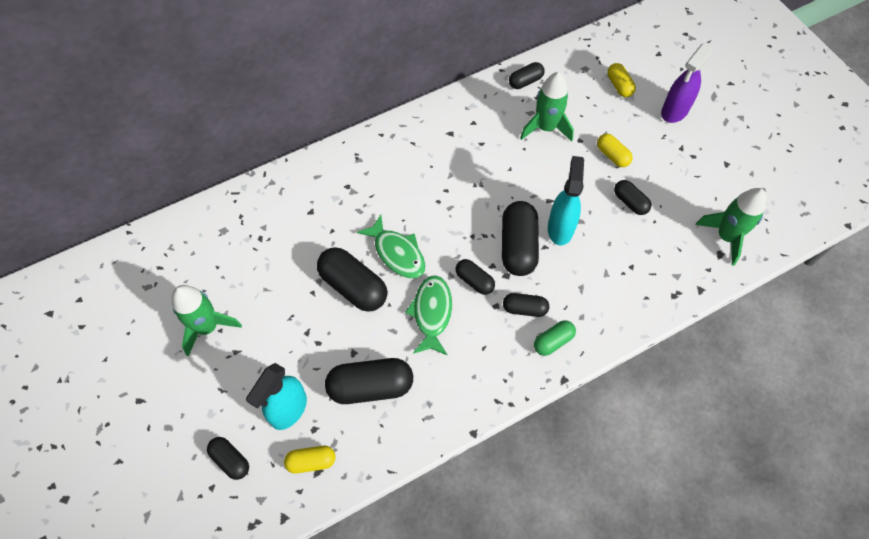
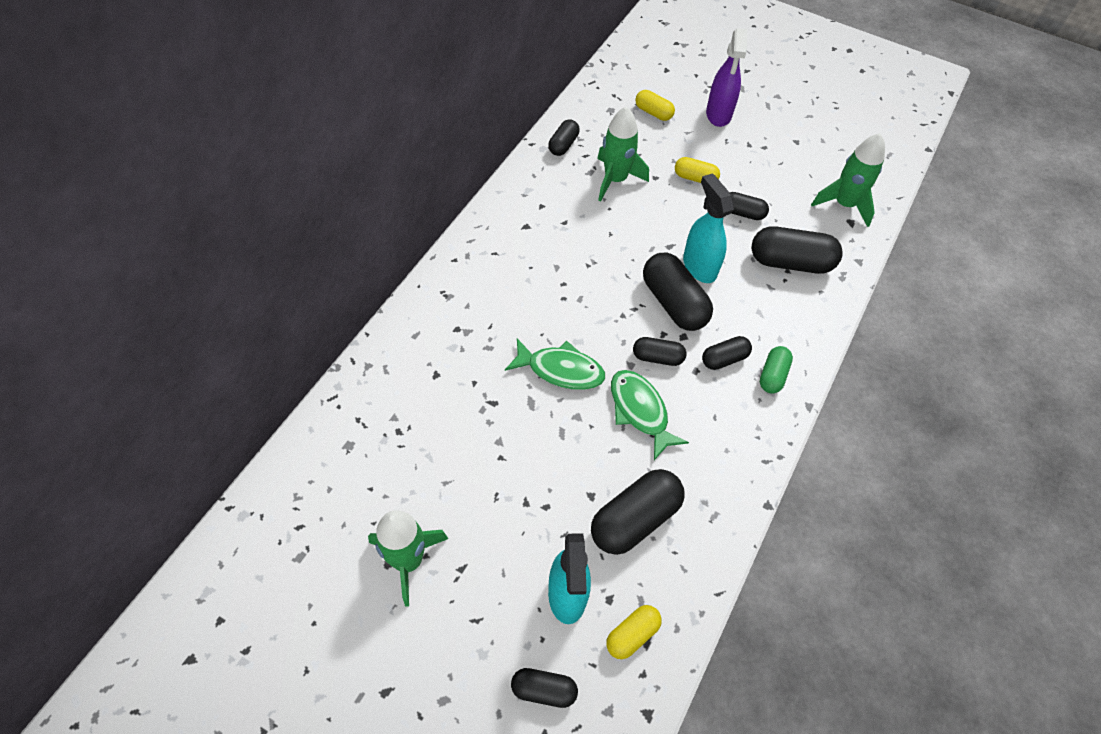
camera: 35 degrees left, 5 degrees down
black capsule [317,247,387,312] -> black capsule moved to [751,226,843,274]

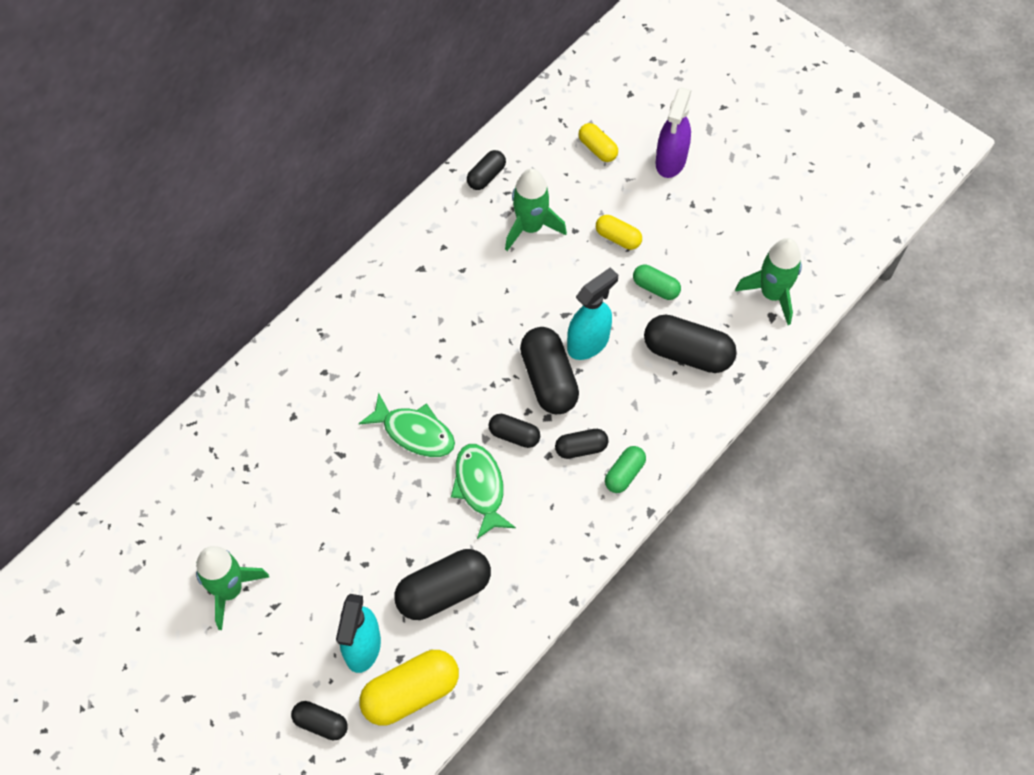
camera: 15 degrees right, 5 degrees up
yellow capsule [606,605,662,659] -> yellow capsule [359,650,459,726], size x1.79
turquoise spray bottle [683,173,734,283] -> turquoise spray bottle turned 60 degrees clockwise [567,267,618,360]
black capsule [729,192,769,220] -> green capsule [633,264,681,300]

